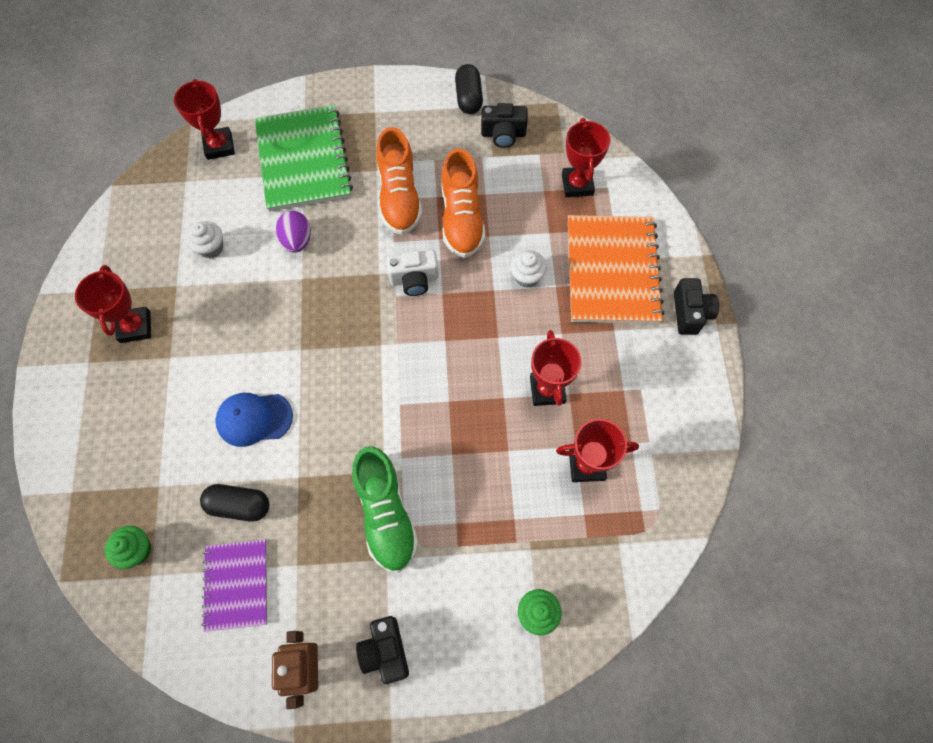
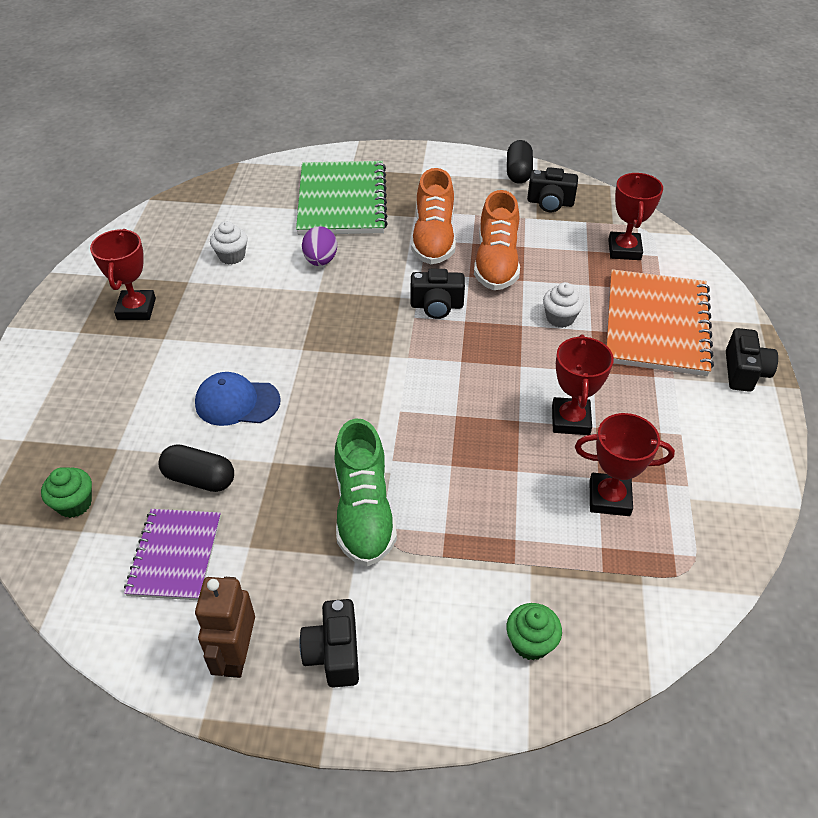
camera: 10 degrees right, 20 degrees down
red trophy [174,79,235,160] -> none
white camera [386,250,439,296] -> black camera [411,269,465,319]

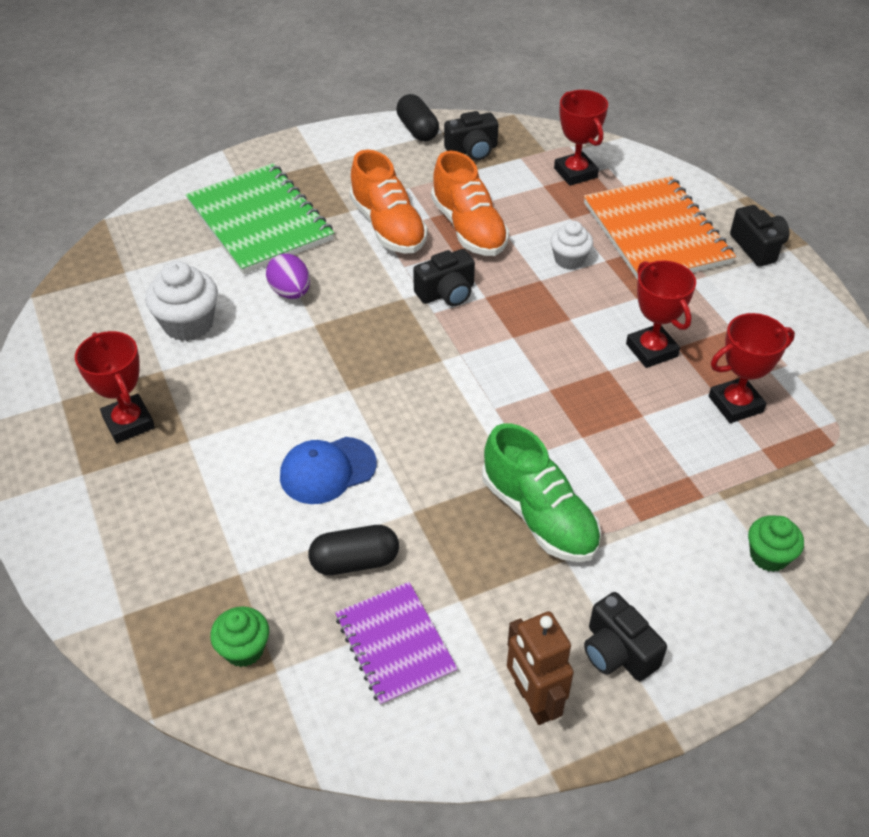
camera: 30 degrees left, 0 degrees up
white cupcake [210,221,248,265] -> white cupcake [145,261,218,341], size x1.56

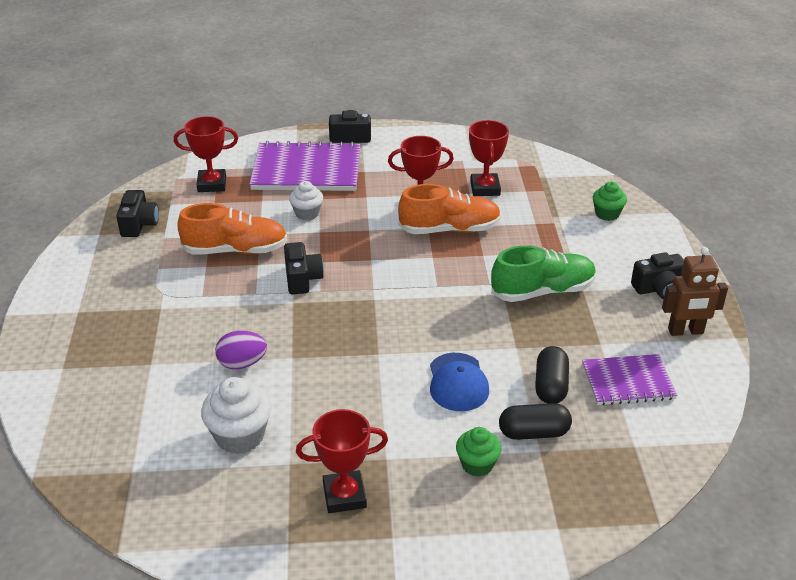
camera: 70 degrees left, 10 degrees down
green notebook [185,163,334,274] -> none
green cupcake [210,606,269,667] -> green cupcake moved to [456,427,502,477]
orange shoe [350,150,427,253] -> orange shoe moved to [398,184,501,234]
black capsule [396,94,439,141] -> black capsule moved to [499,403,572,440]
orange notebook [584,176,736,280] -> purple notebook [249,141,360,191]

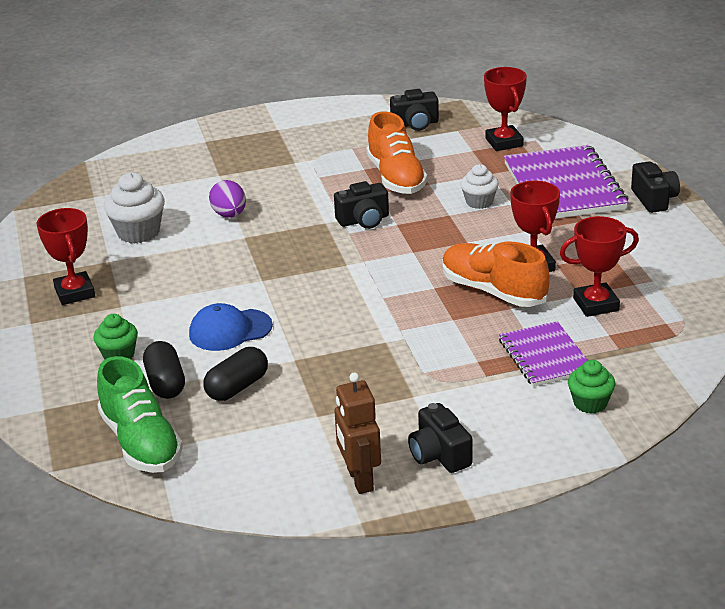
camera: 80 degrees right, 5 degrees down
orange shoe [398,184,501,234] -> orange shoe turned 150 degrees clockwise [443,241,550,307]
green shoe [491,245,596,302] -> green shoe moved to [97,356,183,473]
black capsule [535,346,569,404] -> black capsule turned 45 degrees counterclockwise [203,347,268,401]
purple notebook [582,354,678,406] -> purple notebook moved to [499,321,588,387]

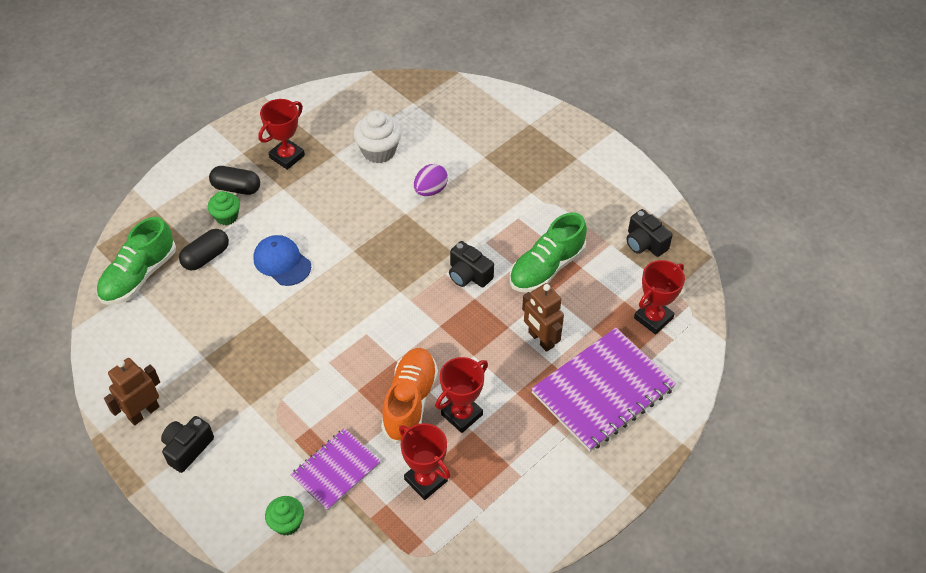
camera: 60 degrees right, 20 degrees up
black capsule [203,347,268,401] -> black capsule moved to [209,166,260,195]
orange shoe [366,111,428,194] -> green shoe [510,212,587,293]
white cupcake [460,164,499,209] -> brown robot [522,283,564,352]
black camera [631,162,680,213] -> none

